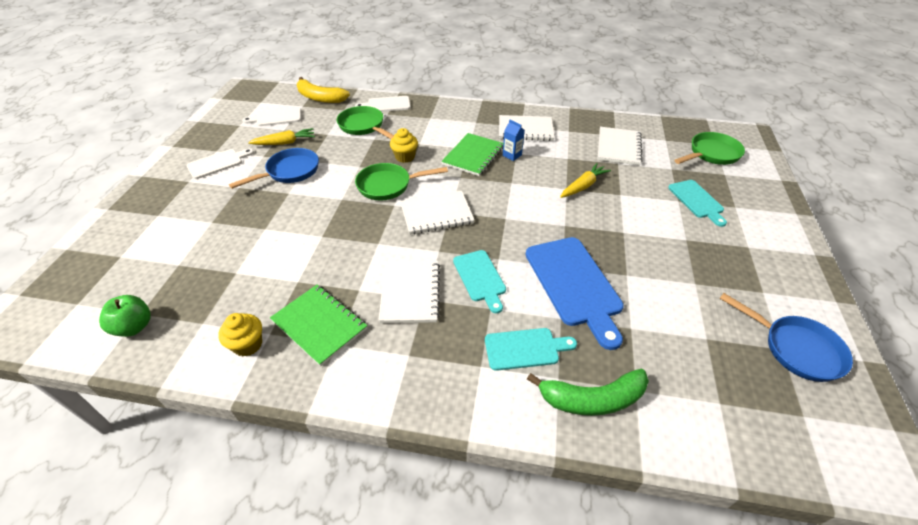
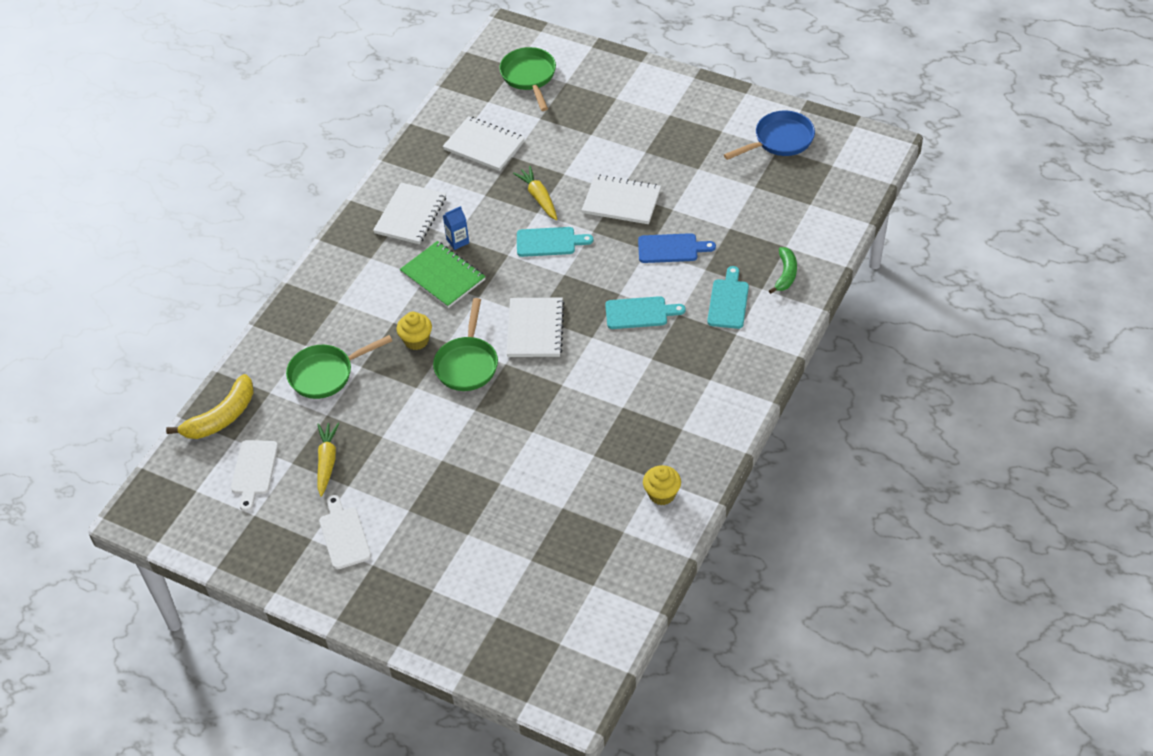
camera: 70 degrees left, 5 degrees up
green apple [99,295,151,337] -> none
blue pan [229,148,319,189] -> none
green notebook [270,285,367,366] -> none
white cutting board [355,96,411,112] -> none
white notebook [378,261,440,323] -> white notebook moved to [582,175,661,224]
blue cutting board [525,237,624,350] -> blue cutting board [638,233,716,263], size x0.59
green banana [527,369,649,416] -> green banana [769,247,797,294], size x0.64
turquoise cutting board [668,180,727,227] -> turquoise cutting board moved to [517,227,593,257]

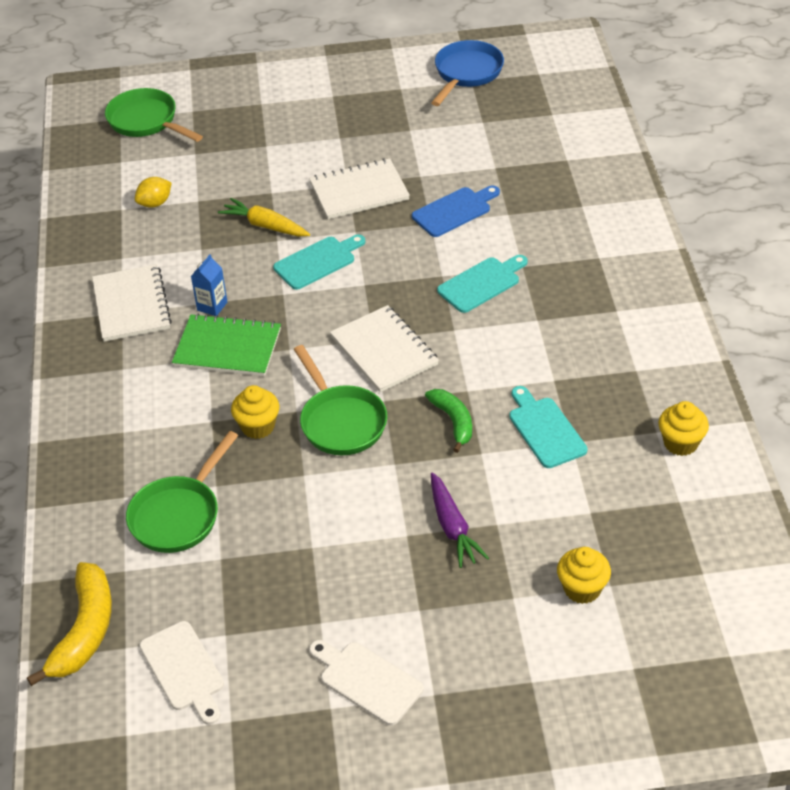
camera: 35 degrees left, 5 degrees down
yellow carrot [317,423,340,497] -> none
white notebook [443,116,525,171] -> yellow lemon [135,177,171,208]
turquoise cutting board [707,266,749,329] -> turquoise cutting board moved to [509,386,588,468]
green banana [769,247,797,294] -> green banana moved to [425,389,472,453]
none -> purple carrot [431,473,489,568]
none -> yellow cupcake [557,547,611,604]

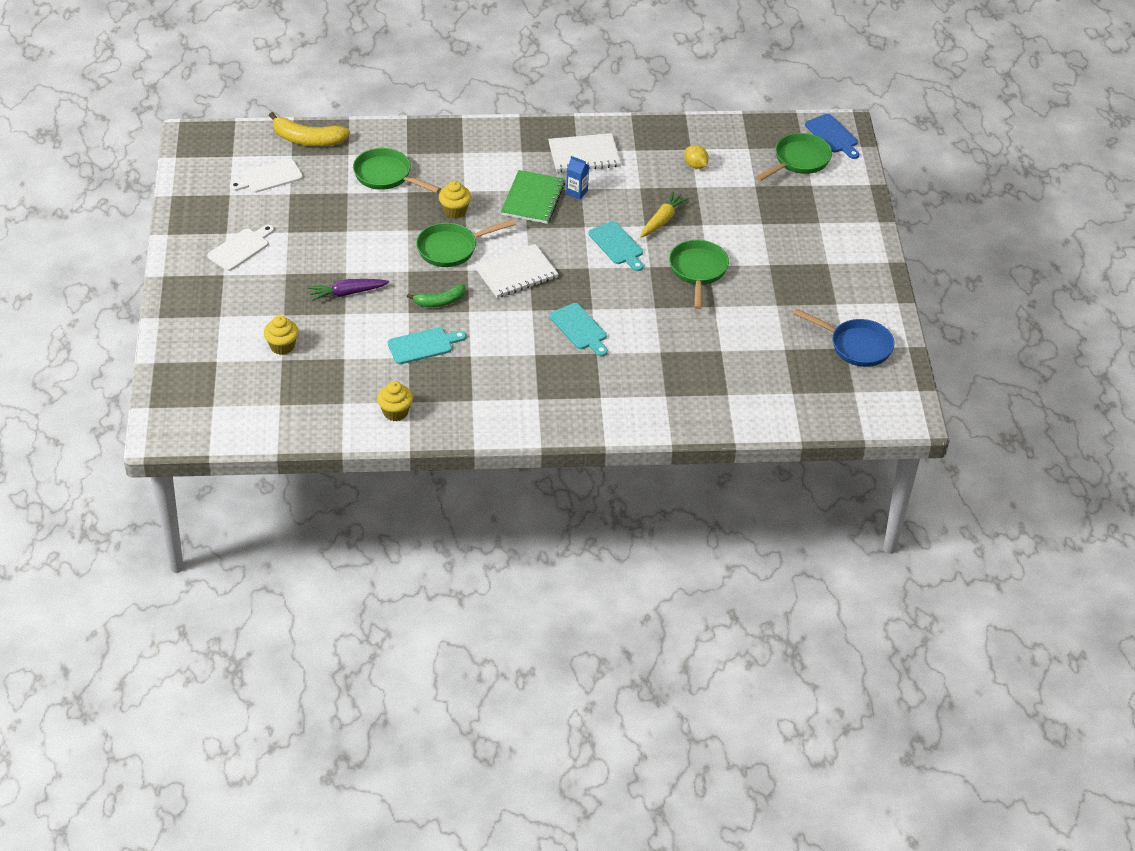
camera: 90 degrees right, 0 degrees up
white notebook [309,159,410,219] -> green pan [669,240,729,309]
blue cutting board [412,185,500,237] -> blue cutting board moved to [805,114,859,159]

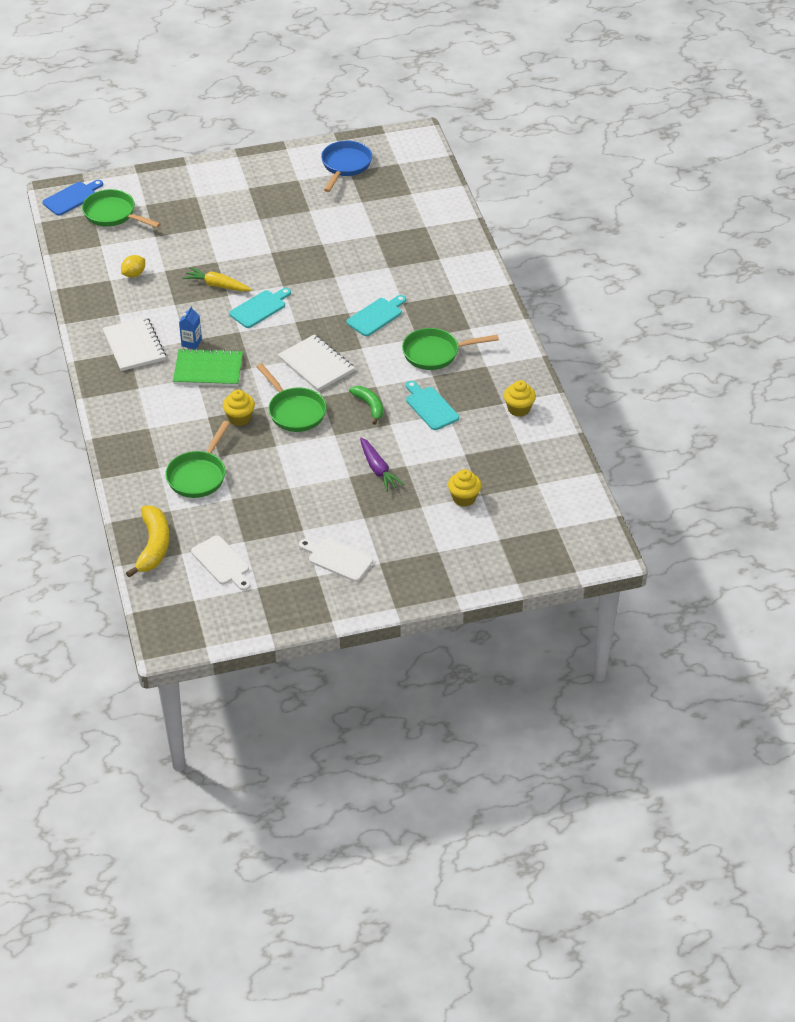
camera: 100 degrees left, 0 degrees up
green pan [669,240,729,309] -> green pan moved to [402,328,499,370]

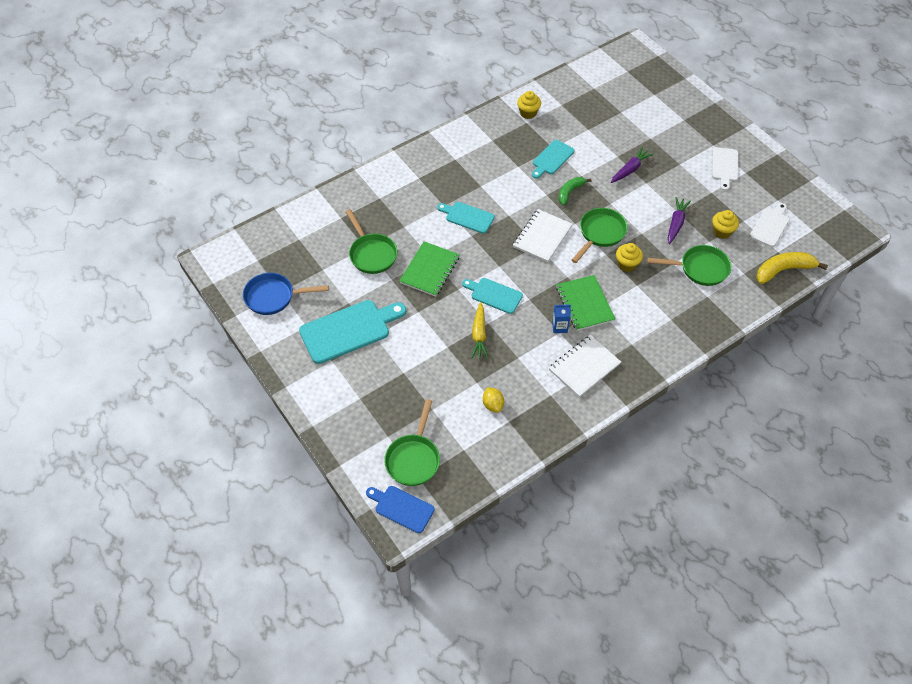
camera: 110 degrees left, 10 degrees up
yellow lemon [121,255,145,277] -> yellow lemon turned 45 degrees clockwise [483,387,504,413]
green pan [402,328,499,370] -> green pan moved to [346,209,397,274]
yellow cupcake [448,469,481,507] -> yellow cupcake moved to [712,210,739,239]
none -> turquoise cutting board [299,300,406,364]
none -> green notebook [399,241,460,297]
none -> purple carrot [668,197,691,244]

